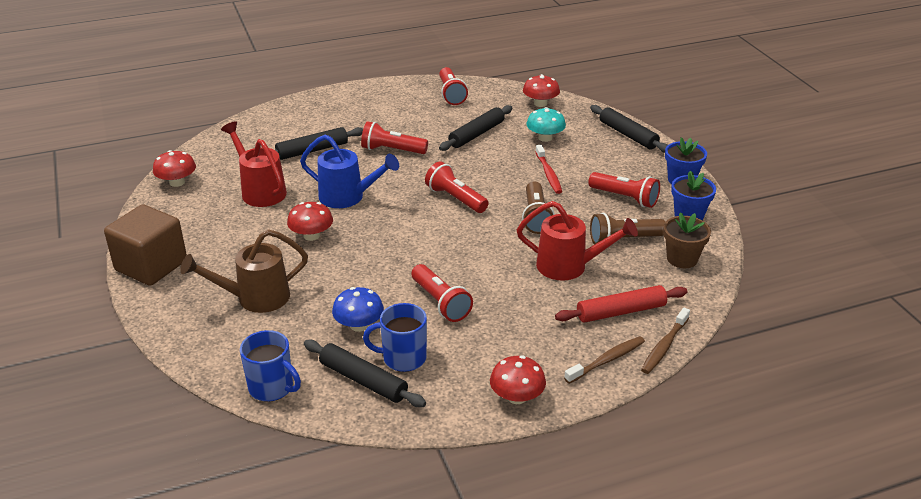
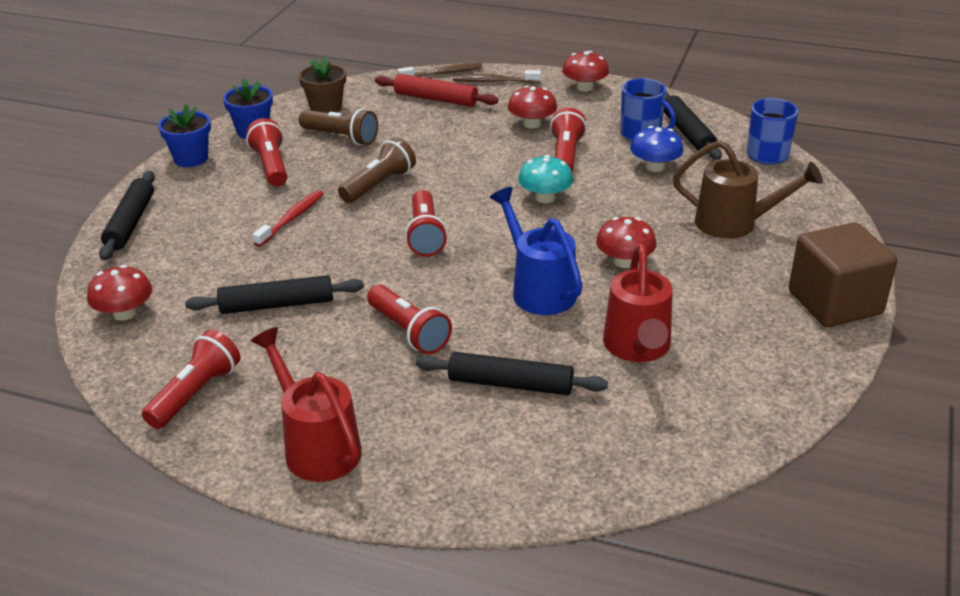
camera: 140 degrees left, 0 degrees up
red mushroom [153,150,196,187] -> red mushroom moved to [508,86,557,129]
red watering can [517,201,638,281] -> red watering can moved to [251,327,362,482]
turquoise mushroom [526,107,566,142] -> turquoise mushroom moved to [518,155,573,203]

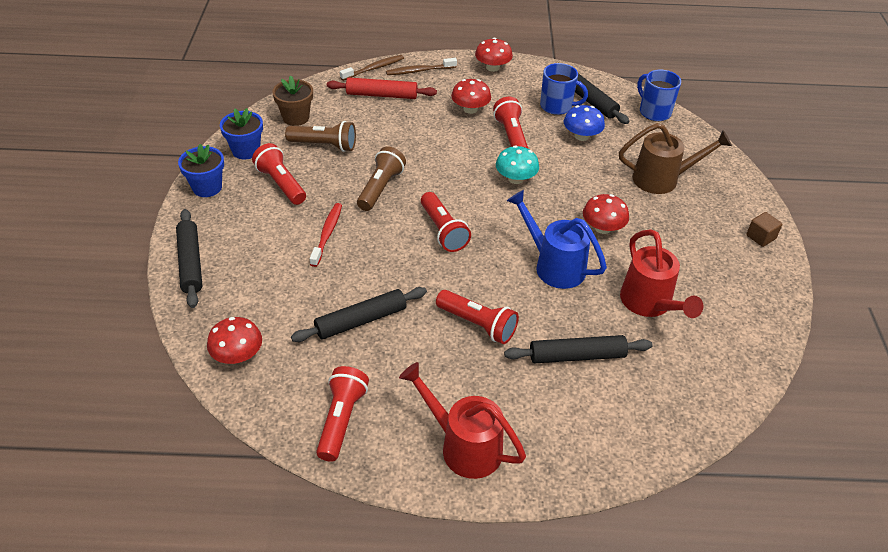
camera: 20 degrees left, 10 degrees up
brown cube [789,222,897,327] -> brown cube [746,212,783,247], size x0.43

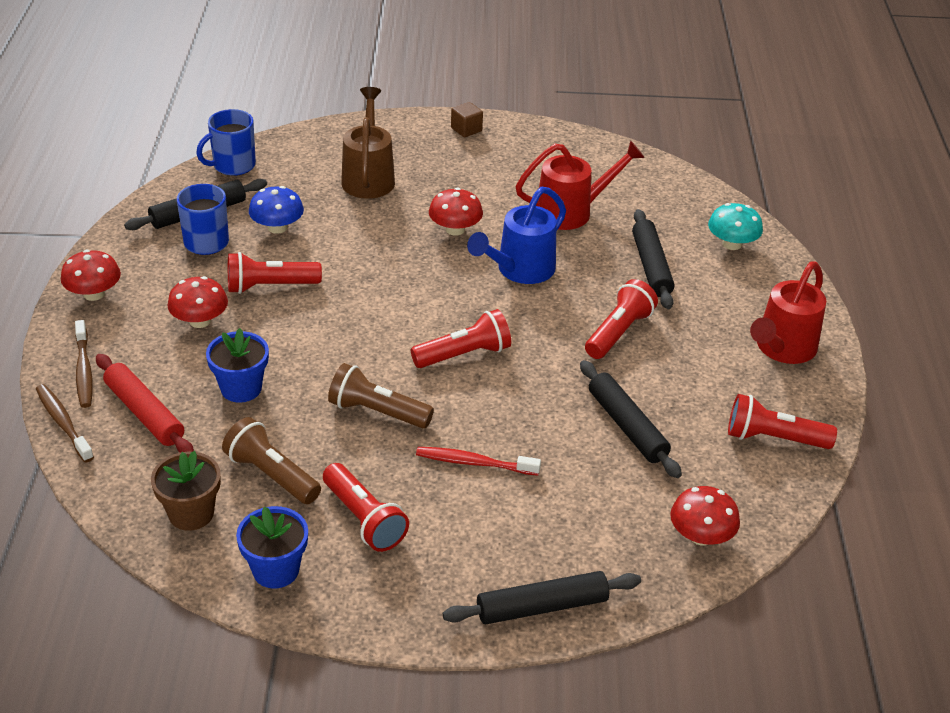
camera: 90 degrees left, 5 degrees down
blue flower pot [178,144,224,197] -> blue flower pot moved to [206,328,269,403]
red flashlight [252,143,306,205] -> red flashlight turned 90 degrees counterclockwise [323,463,409,552]
brown flashlight [285,121,356,152] -> brown flashlight turned 60 degrees counterclockwise [222,417,321,504]
red rolling pin [327,77,437,99] -> red rolling pin turned 45 degrees counterclockwise [96,354,194,453]
turquoise mushroom [496,146,539,184] -> turquoise mushroom moved to [708,203,763,250]

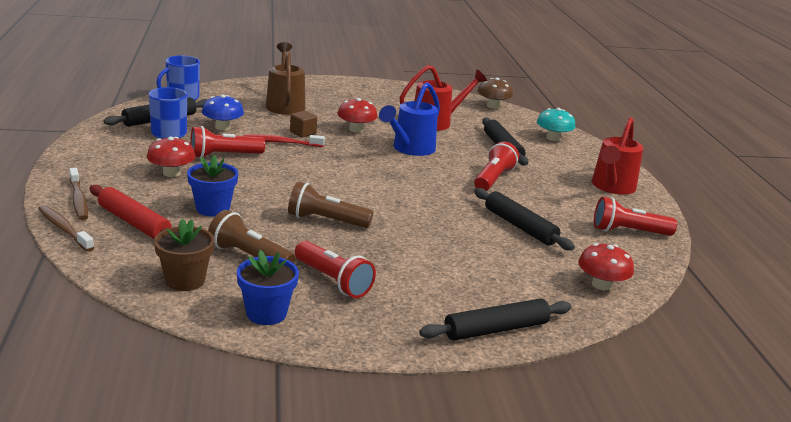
camera: 10 degrees left, 15 degrees down
red mushroom [61,250,121,301] -> none
red flashlight [411,309,511,368] -> none
red toothbrush [416,447,541,476] -> red toothbrush moved to [243,134,325,147]
brown cube [451,102,483,137] -> brown cube moved to [290,111,317,138]
none -> brown mushroom [477,78,513,109]

